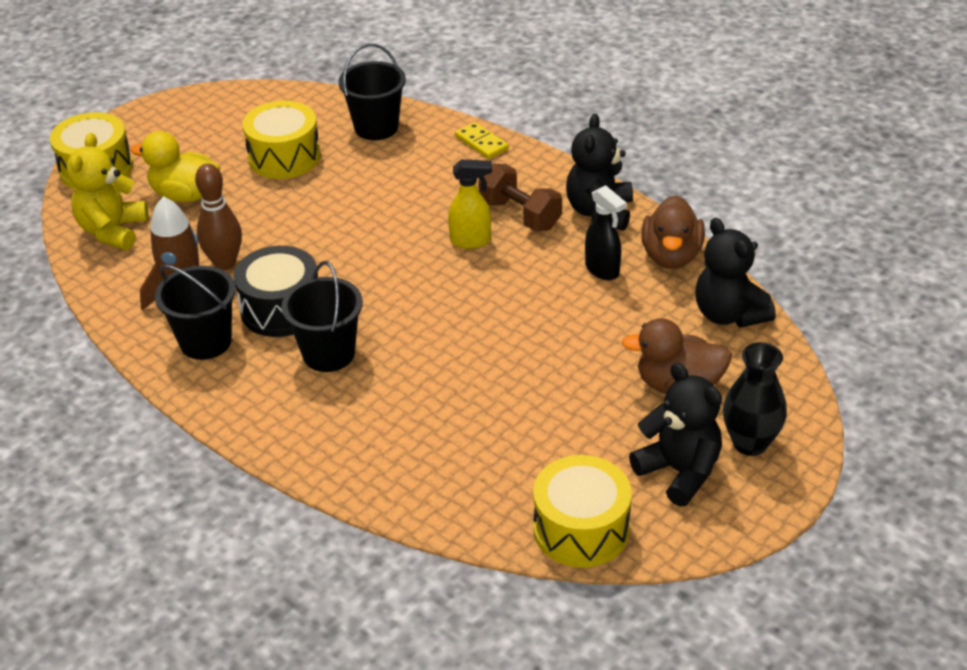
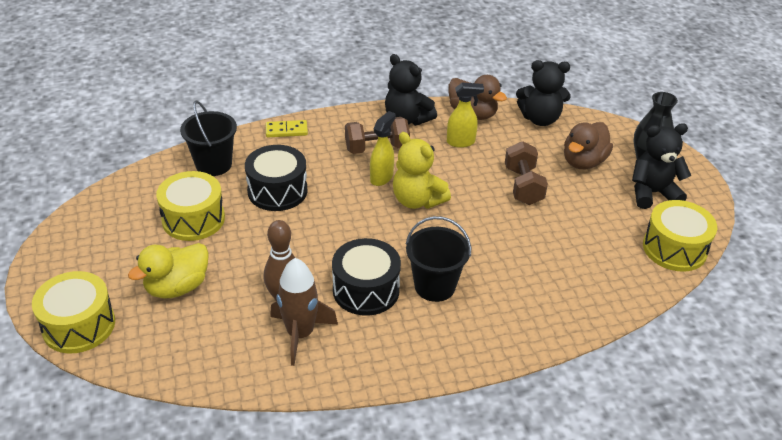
camera: 60 degrees left, 0 degrees up
yellow teddy bear [66,133,149,250] -> yellow teddy bear moved to [393,132,451,209]
black bucket [155,265,236,360] -> none
black spray bottle [585,185,627,280] -> yellow spray bottle [447,83,484,148]
none -> black drum [245,145,308,211]
none -> brown dumbbell [505,141,548,205]

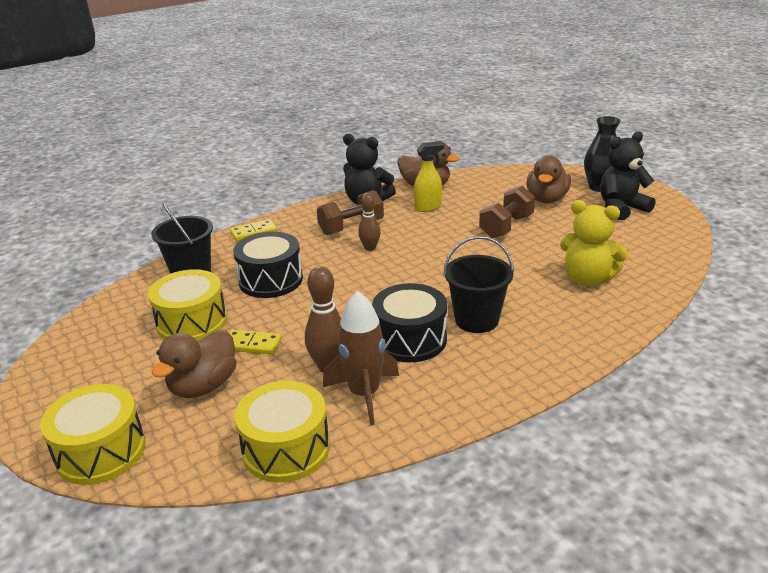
camera: 15 degrees left, 10 degrees down
yellow duck [128,243,209,298] -> brown duck [151,329,237,398]
yellow spray bottle [370,111,396,186] -> brown bowling pin [358,193,381,251]
yellow teddy bear [393,132,451,209] -> yellow teddy bear moved to [560,200,628,286]
brown dumbbell [505,141,548,205] -> brown dumbbell turned 60 degrees clockwise [479,186,535,238]
black teddy bear [516,60,571,126] -> none
yellow drum [643,200,717,272] -> yellow drum moved to [235,381,330,483]
none -> yellow domino [229,330,282,355]

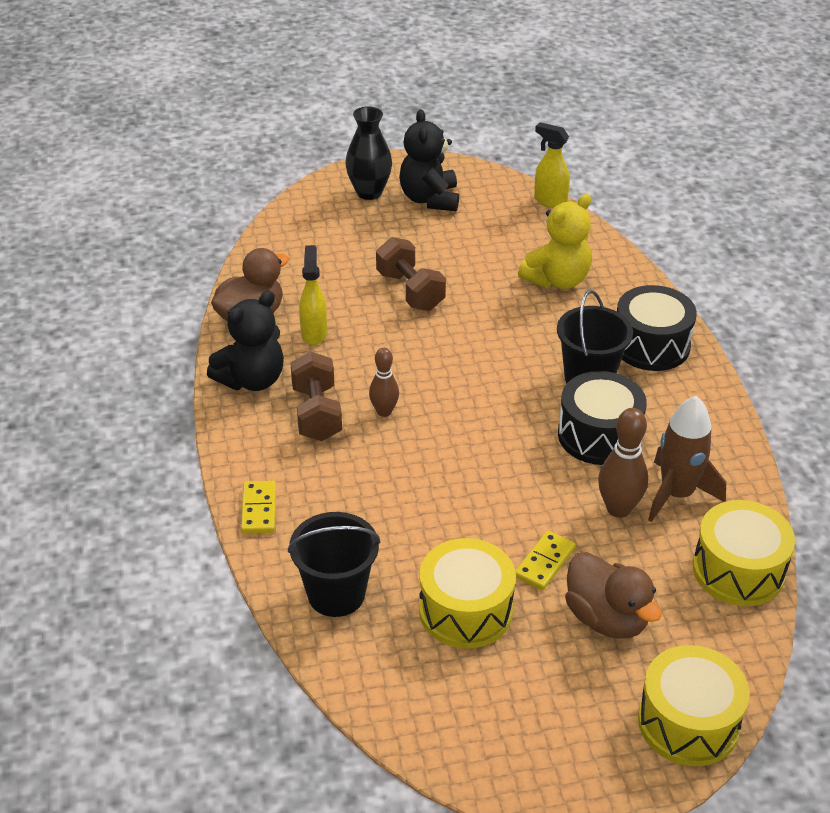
camera: 70 degrees left, 10 degrees up
black drum [233,231,303,298] -> black drum moved to [617,285,697,371]
brown duck [526,155,571,203] -> none
none -> yellow spray bottle [534,122,570,208]

